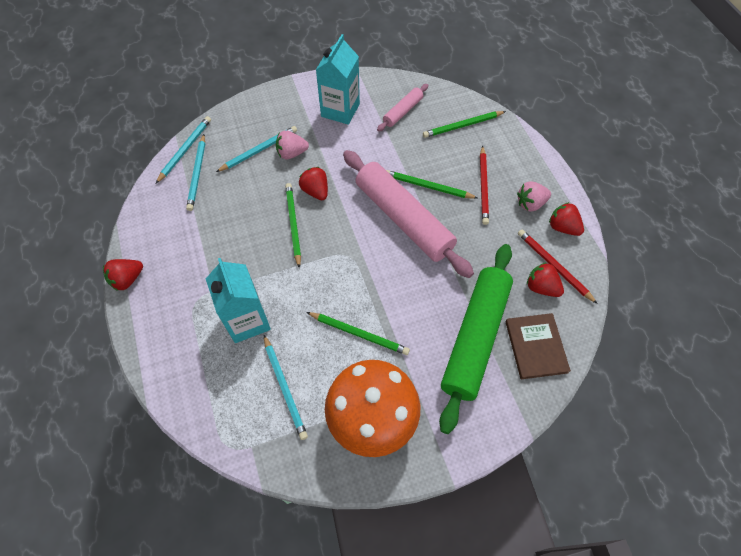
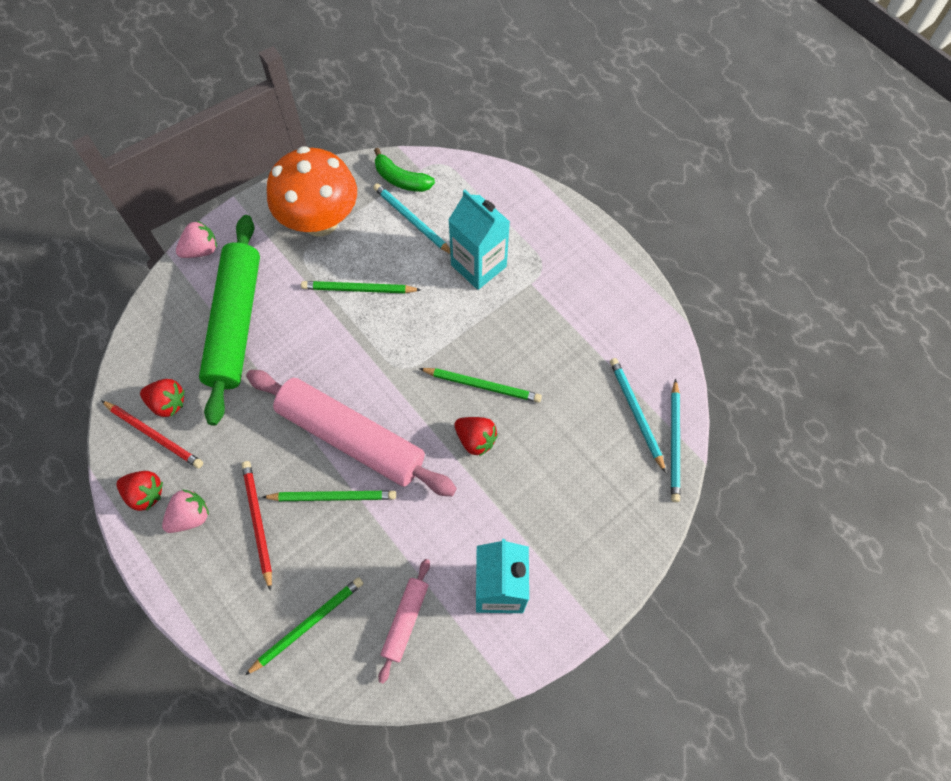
camera: 160 degrees right, 5 degrees up
red strawberry [103,259,143,291] -> none
turquoise pencil [216,126,297,172] -> none
pink strawberry [276,130,309,159] -> pink strawberry moved to [176,221,217,258]
green pencil [285,183,301,268] -> green pencil turned 45 degrees counterclockwise [419,368,542,403]
brown book [505,313,571,379] -> none
none -> green banana [374,148,435,192]

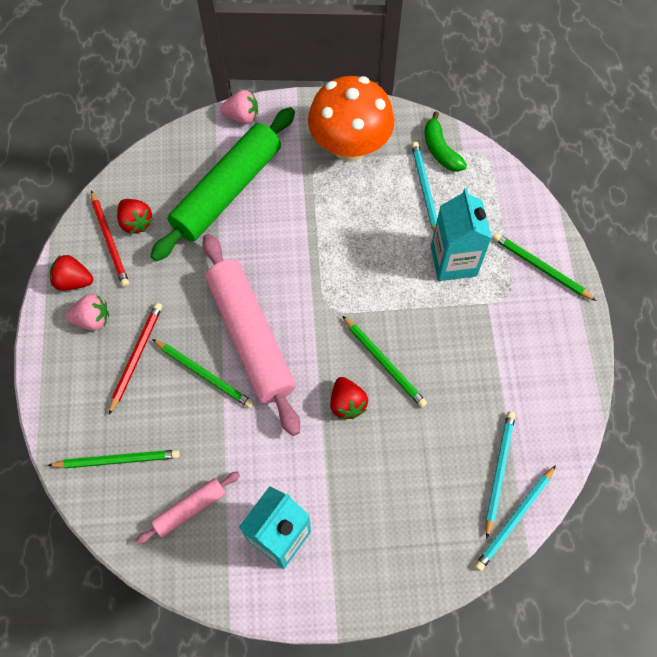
camera: 35 degrees right, 0 degrees up
red strawberry [116,471,163,511] -> red strawberry turned 135 degrees clockwise [50,255,93,291]
green pencil [301,281,421,294] -> green pencil moved to [493,233,596,301]

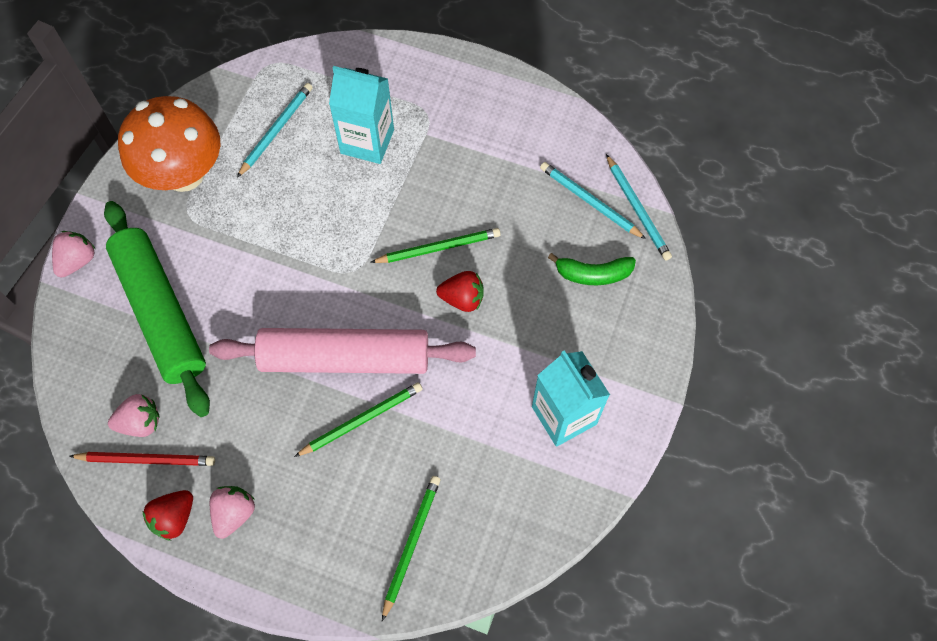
camera: 65 degrees left, 0 degrees up
red pencil [109,303,162,415] -> none
red strawberry [117,199,153,234] -> pink strawberry [108,394,160,437]
pink rolling pin [136,471,240,545] -> none
turquoise pencil [411,142,437,232] -> turquoise pencil turned 105 degrees clockwise [237,83,313,178]
green banana [424,111,467,172] -> green banana moved to [548,253,636,285]
green pencil [493,233,596,301] -> none

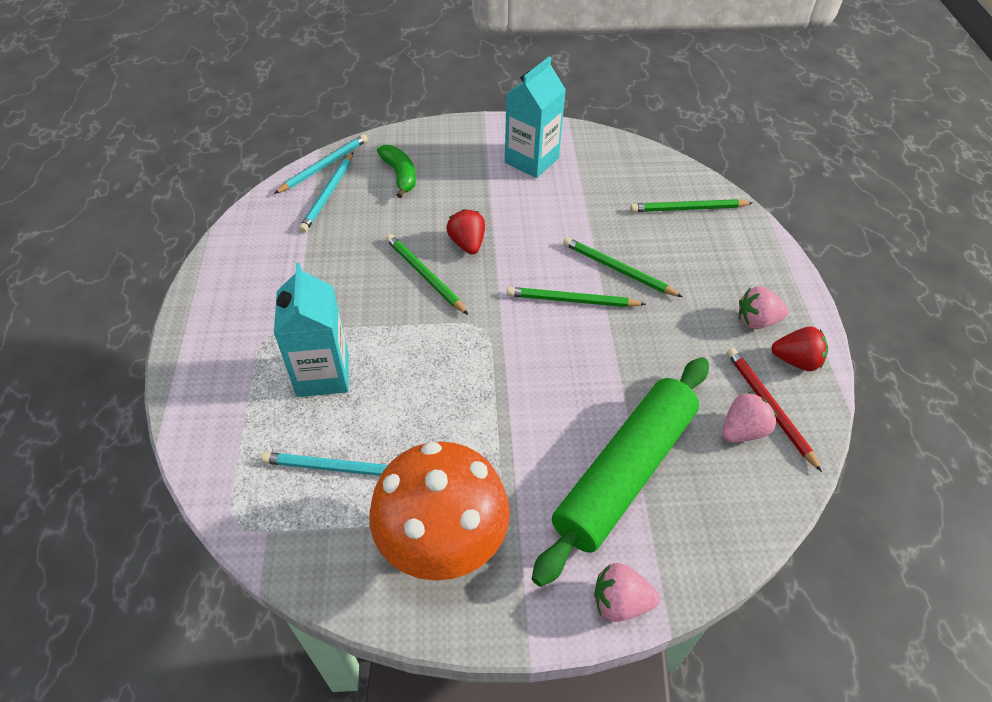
camera: 115 degrees left, 15 degrees down
pink strawberry [108,394,160,437] -> pink strawberry turned 90 degrees clockwise [722,392,777,443]
pink rolling pin [209,328,476,374] -> green pencil [507,287,646,307]

